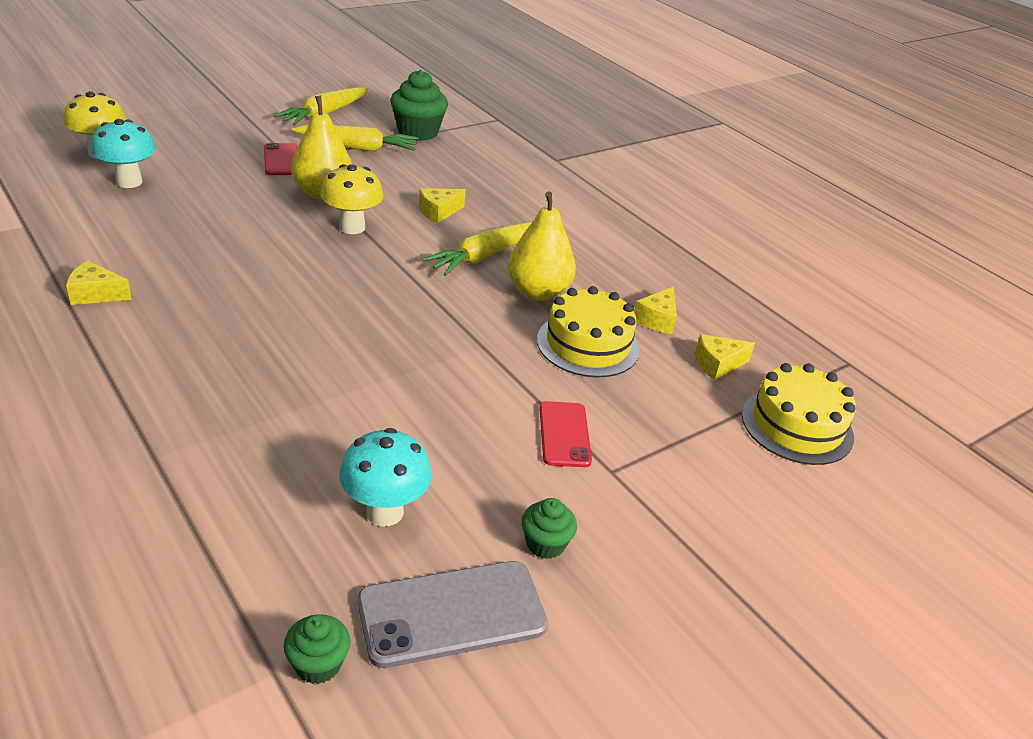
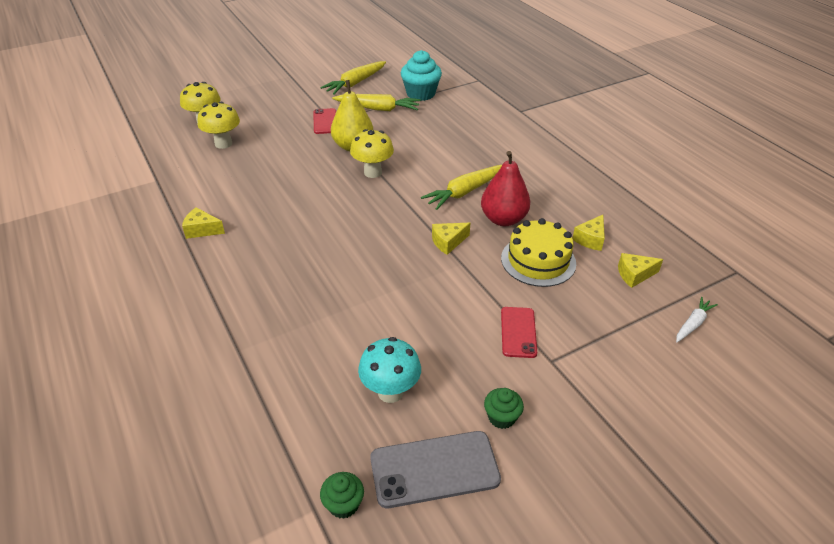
camera: 10 degrees right, 5 degrees up
turquoise mushroom [91,119,156,188] -> yellow mushroom [198,102,240,149]
green cupcake [390,70,448,141] -> turquoise cupcake [401,50,442,101]
yellow cheese [419,188,466,224] -> yellow cheese moved to [432,223,470,255]
yellow pear [508,191,576,301] -> red pear [481,151,531,226]
yellow cake [742,363,856,465] -> white carrot [676,297,718,342]

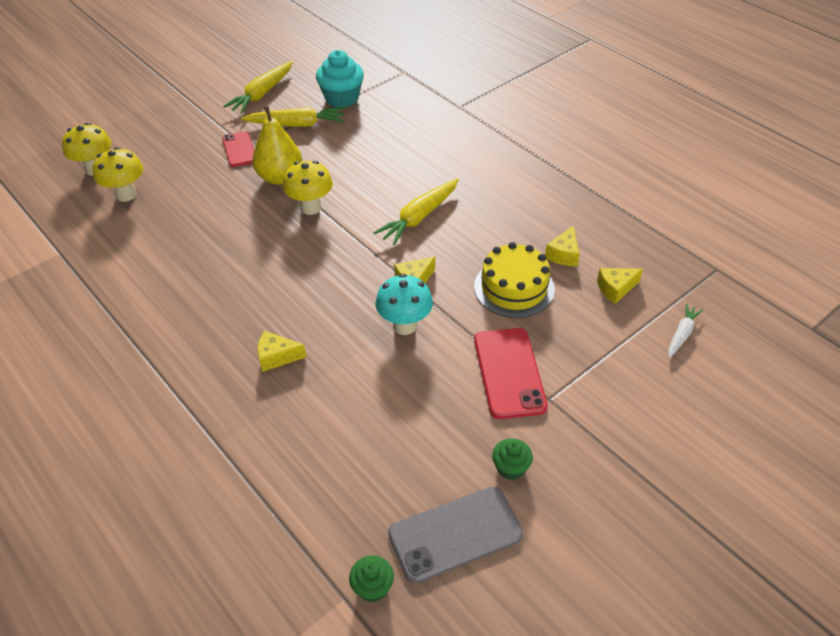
camera: 10 degrees left, 5 degrees up
yellow cheese [182,207,225,239] -> yellow cheese moved to [258,331,306,372]
turquoise mushroom [358,337,421,403] -> turquoise mushroom moved to [375,274,433,335]
red pear [481,151,531,226] -> none
red phone [501,307,537,358] -> red phone [474,328,548,419], size x1.58

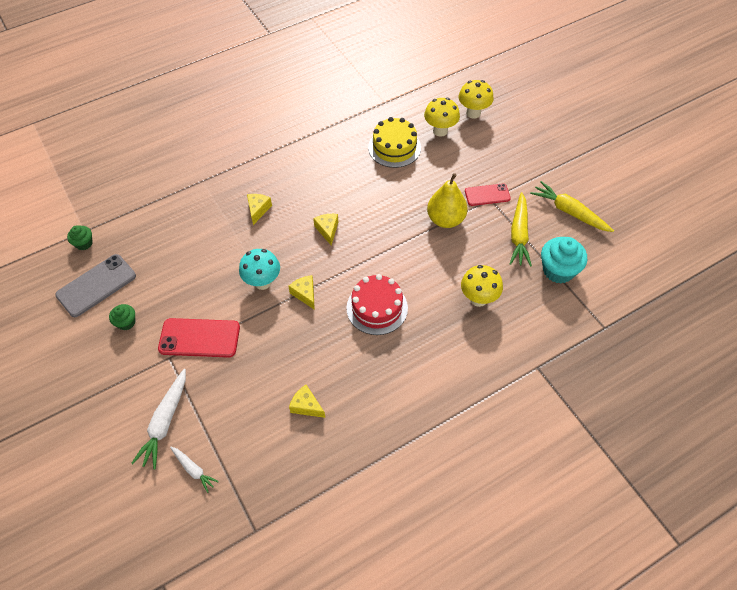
camera: 100 degrees right, 10 degrees up
yellow mushroom [283,161,333,215] -> yellow mushroom moved to [461,265,503,307]
yellow carrot [373,178,459,245] -> red cake [346,274,408,335]
grey phone [388,487,523,583] -> grey phone turned 60 degrees clockwise [55,254,136,317]
yellow cake [474,242,555,318] -> yellow cake moved to [368,117,421,168]
yellow cheese [597,268,643,304] -> yellow cheese moved to [313,214,338,245]
none -> white carrot [131,369,186,470]

